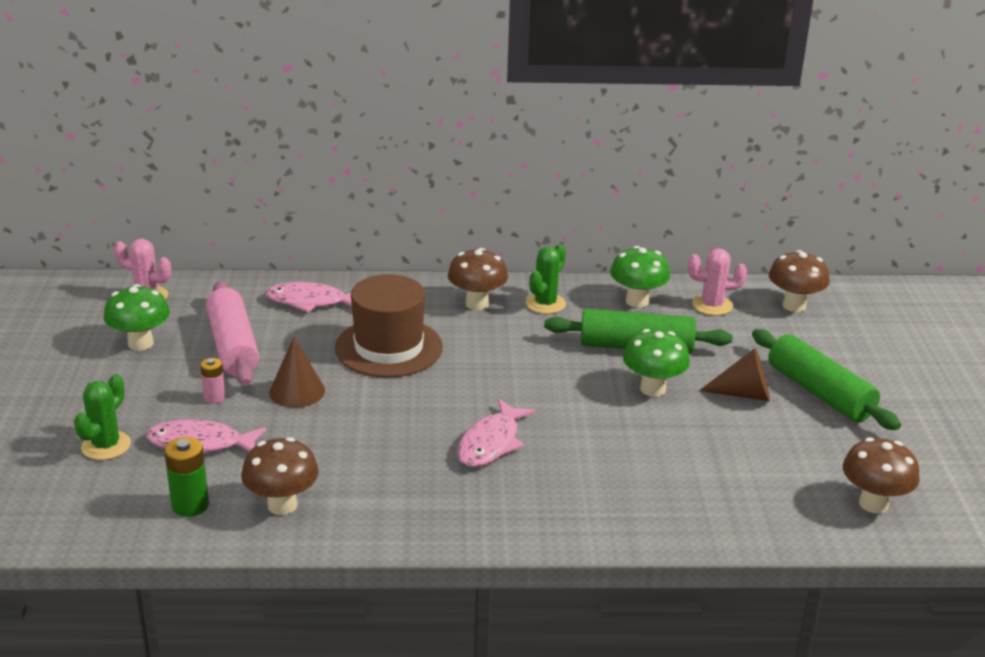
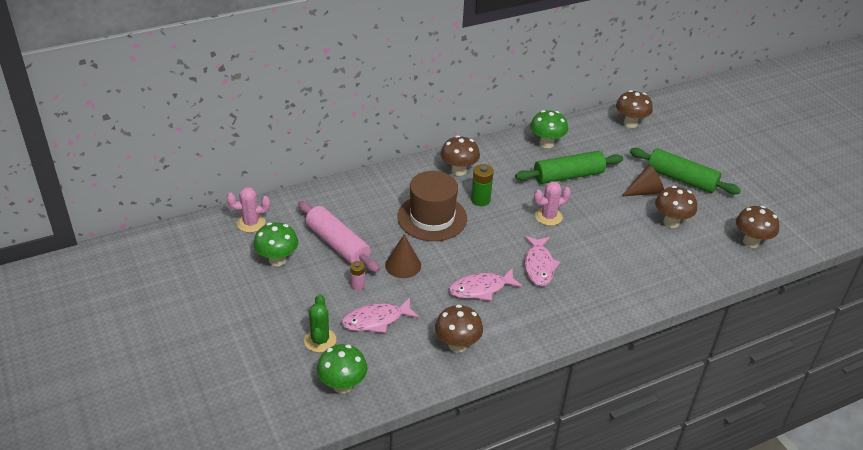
camera: 25 degrees left, 10 degrees up
green battery [164,437,209,517] -> green battery moved to [471,164,494,206]
pink fish [265,282,352,312] -> pink fish moved to [449,268,523,301]
green cactus [526,244,566,314] -> none
green mushroom [623,329,690,397] -> green mushroom moved to [317,344,368,394]
pink cactus [688,248,747,316] -> pink cactus moved to [534,181,571,226]
none -> brown mushroom [655,186,697,228]

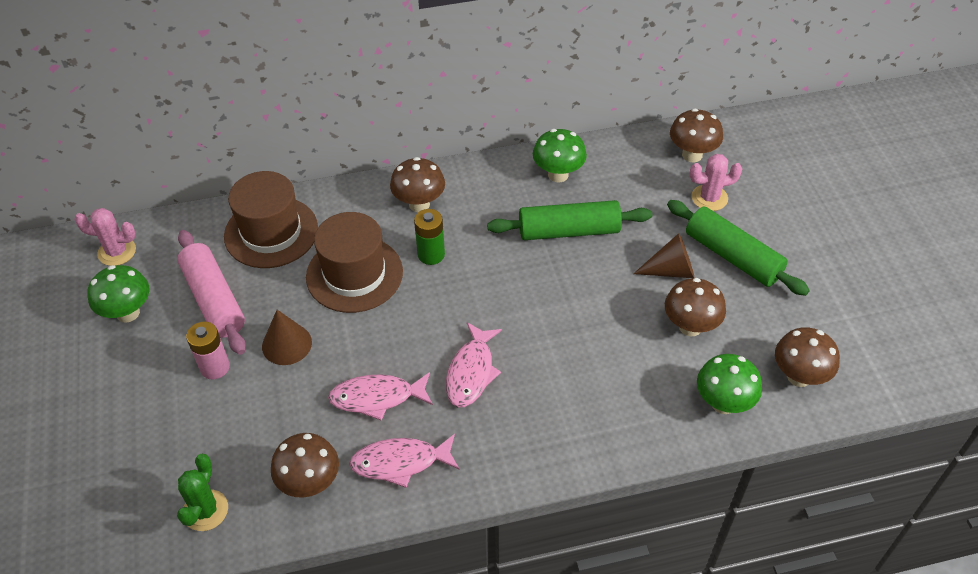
camera: 15 degrees right, 10 degrees up
green cactus [304,294,336,353] -> green cactus moved to [177,454,228,531]
green mushroom [317,344,368,394] -> green mushroom moved to [697,354,762,414]
pink fish [342,298,419,333] -> pink fish moved to [349,434,459,488]
pink battery [350,261,365,290] -> pink battery [186,322,230,379], size x1.56
pink cactus [534,181,571,226] -> pink cactus moved to [689,154,742,211]
none -> brown hat [224,171,318,268]

